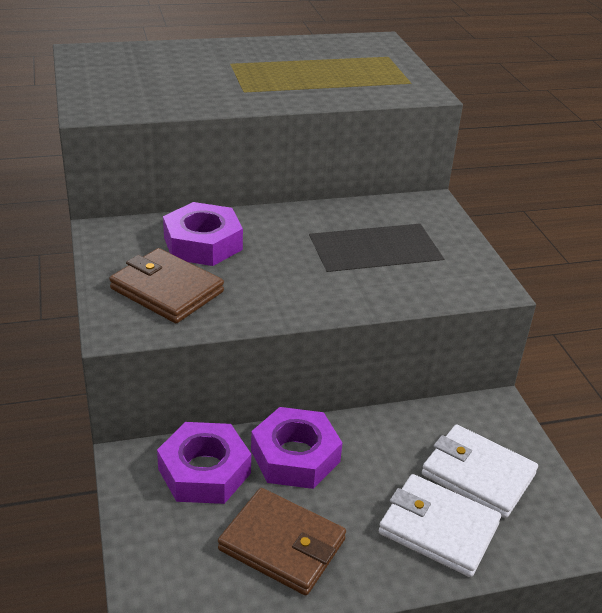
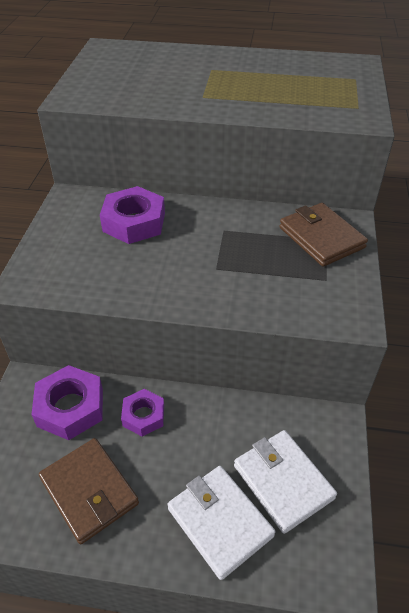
camera: 25 degrees right, 10 degrees up
brown wallet [109,248,224,323] -> brown wallet moved to [280,203,368,267]
purple nut [251,407,342,489] -> purple nut [121,389,164,437], size x0.63

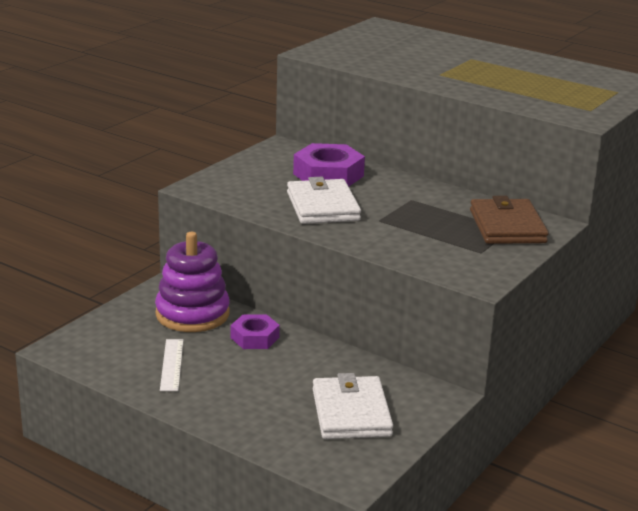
camera: 25 degrees right, 20 degrees down
purple nut [31,365,103,440] -> purple stacking toy [155,232,230,332]
brown wallet [39,438,139,544] -> white ruler [160,339,183,391]
white wallet [168,466,275,580] -> white wallet moved to [287,177,361,224]

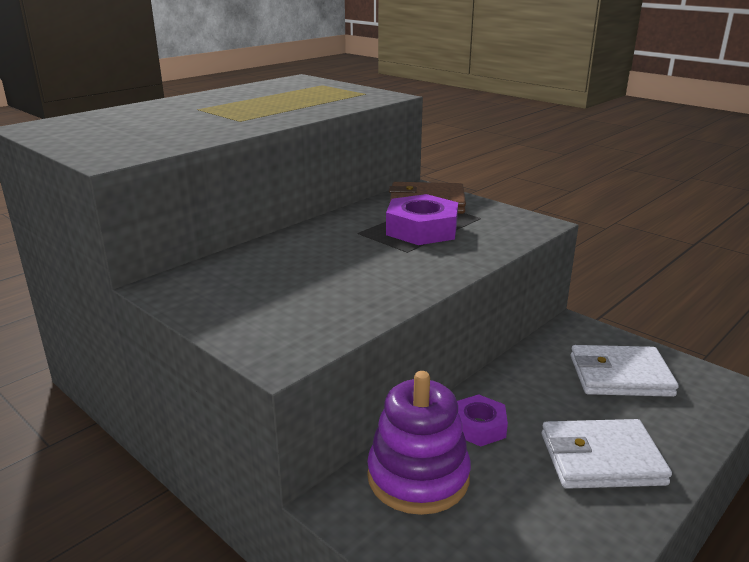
camera: 80 degrees left, 0 degrees up
white ruler [160,339,183,391] -> none
white wallet [287,177,361,224] -> white wallet moved to [542,419,672,489]
purple nut [293,143,365,186] -> purple nut moved to [386,194,458,245]

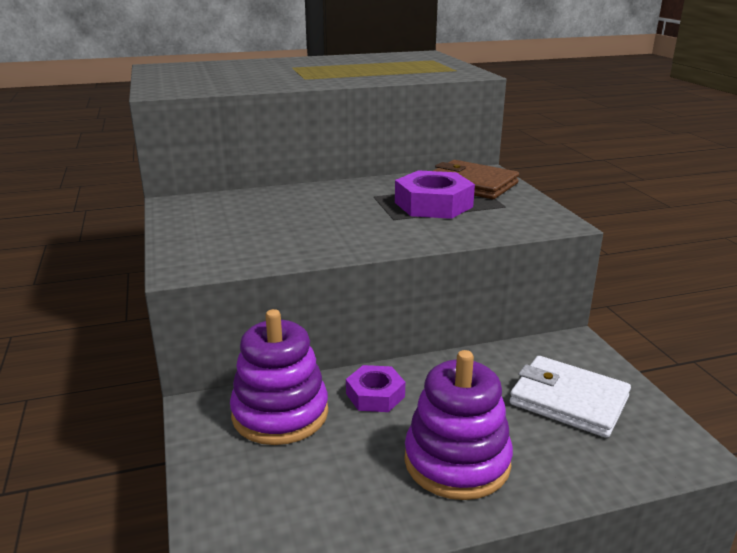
camera: 30 degrees right, 0 degrees up
white wallet [542,419,672,489] -> purple stacking toy [404,350,513,500]

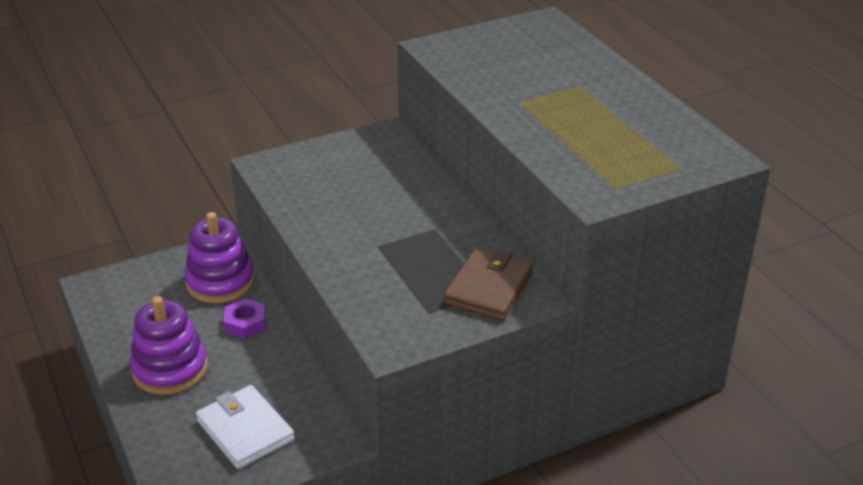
camera: 80 degrees right, 10 degrees up
purple nut [395,170,475,219] -> none
white wallet [510,356,631,438] -> white wallet turned 60 degrees counterclockwise [196,385,294,469]

